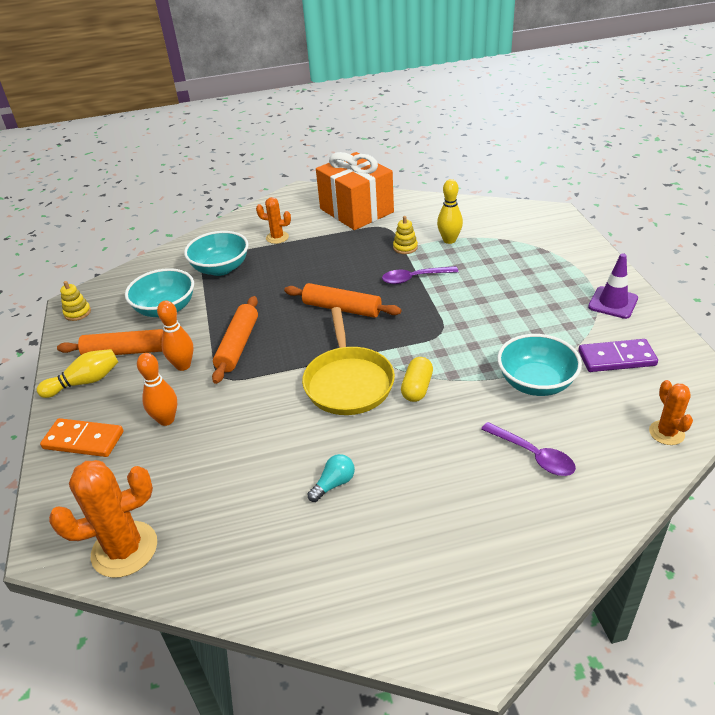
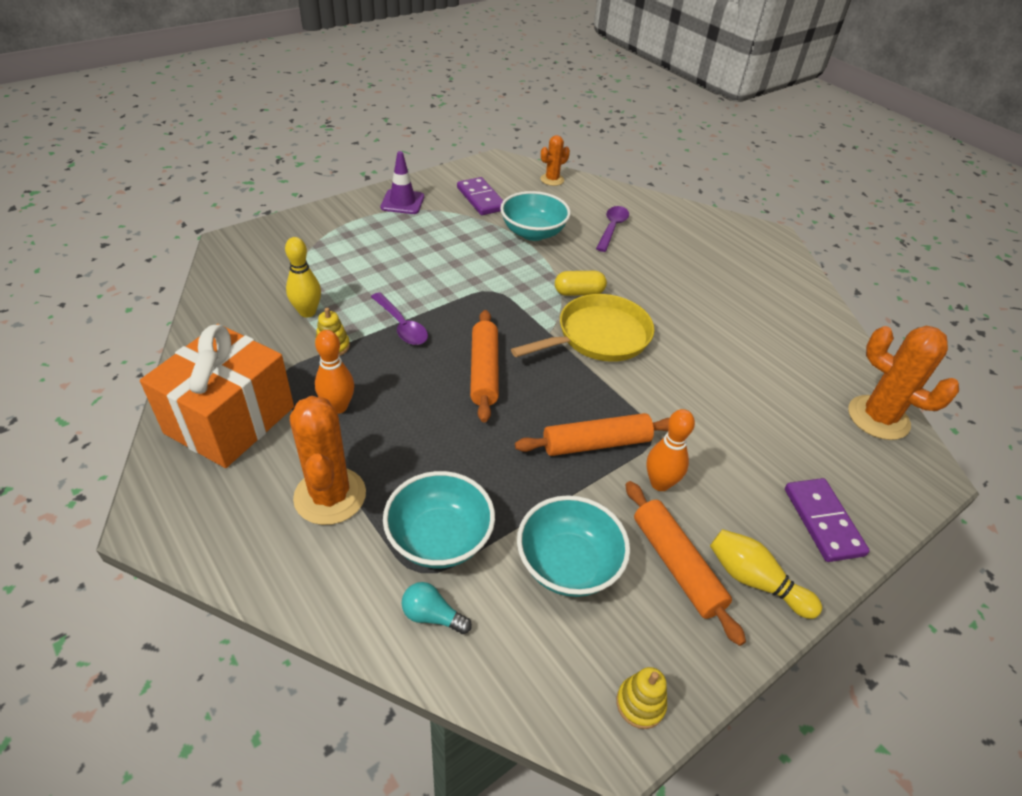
camera: 120 degrees left, 5 degrees up
orange domino [40,418,123,457] -> purple domino [785,478,870,562]
orange bowling pin [137,353,177,426] -> orange bowling pin moved to [315,330,354,414]
orange cactus [256,197,291,244] -> orange cactus [290,396,366,525], size x1.78
turquoise light bulb [308,454,355,502] -> turquoise light bulb moved to [402,582,472,634]

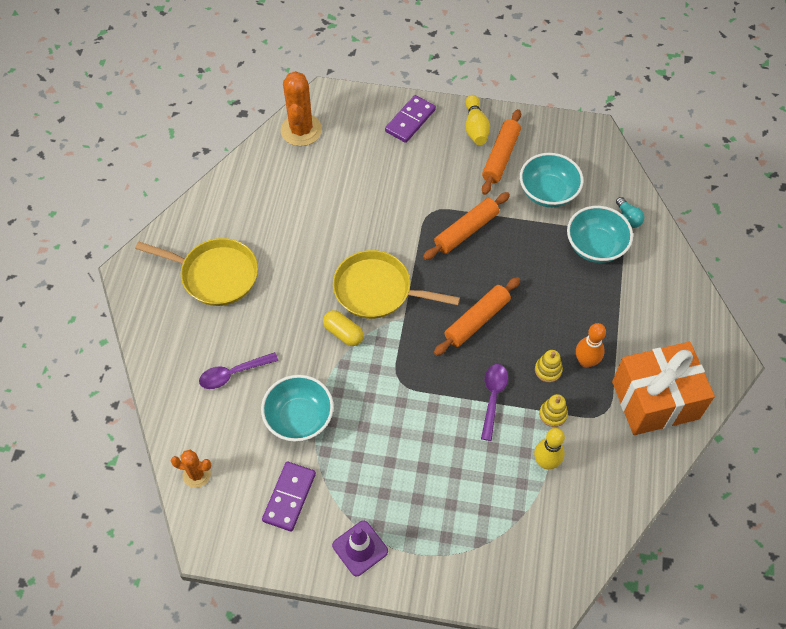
camera: 130 degrees left, 15 degrees up
orange cactus [290,396,366,525] -> none
orange rolling pin [515,413,669,456] -> orange rolling pin turned 75 degrees counterclockwise [423,192,510,260]
yellow stacking toy [616,667,667,729] -> yellow stacking toy moved to [535,350,563,382]
orange bowling pin [646,409,695,491] -> none
none -> yellow pan [135,238,258,306]

